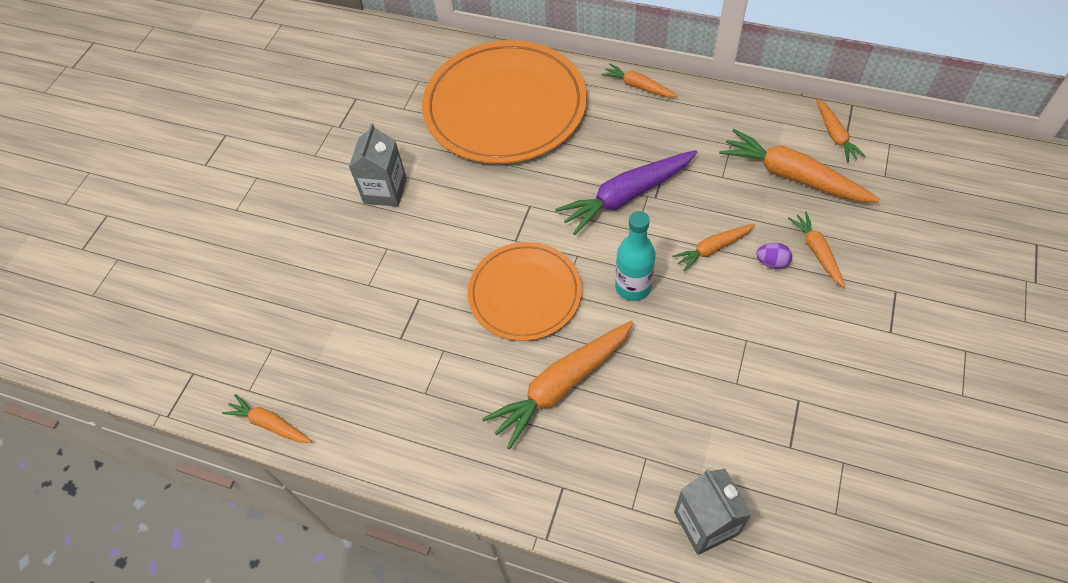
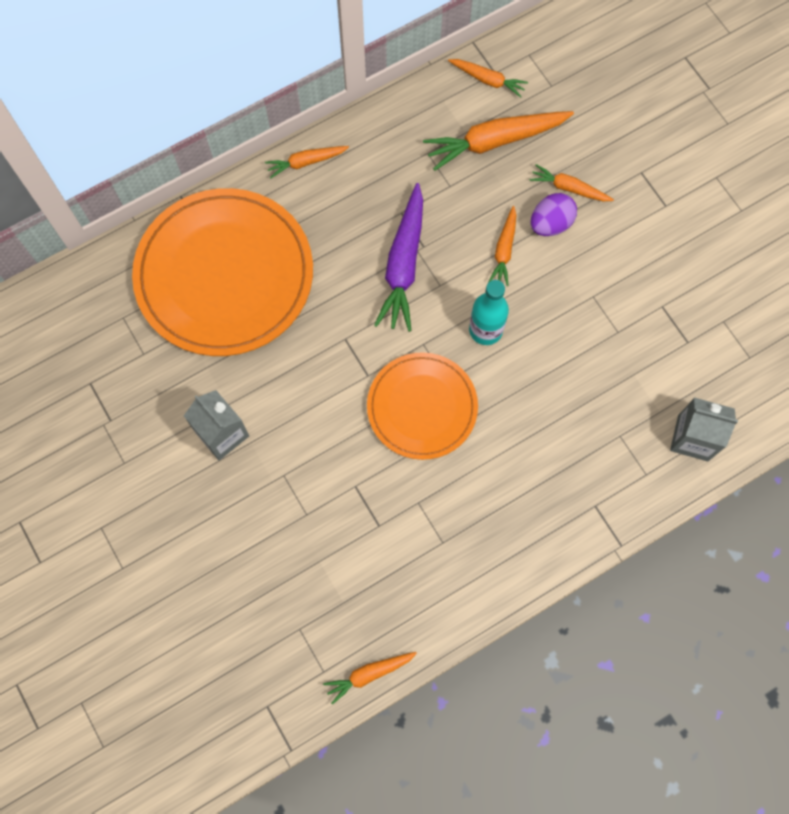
camera: 55 degrees left, 15 degrees up
orange carrot [482,321,633,449] -> none
purple egg [756,243,792,269] -> purple egg [531,193,577,236], size x1.60

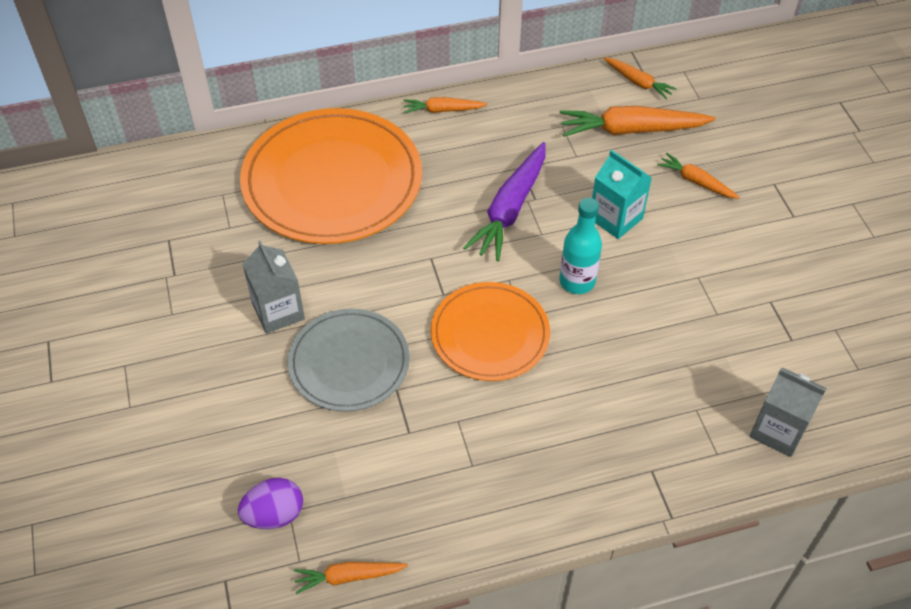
camera: 15 degrees right, 20 degrees down
orange carrot [489,206,516,286] -> turquoise carton [592,150,652,239]
purple egg [531,193,577,236] -> purple egg moved to [238,478,303,529]
none -> grey plate [288,309,410,412]

